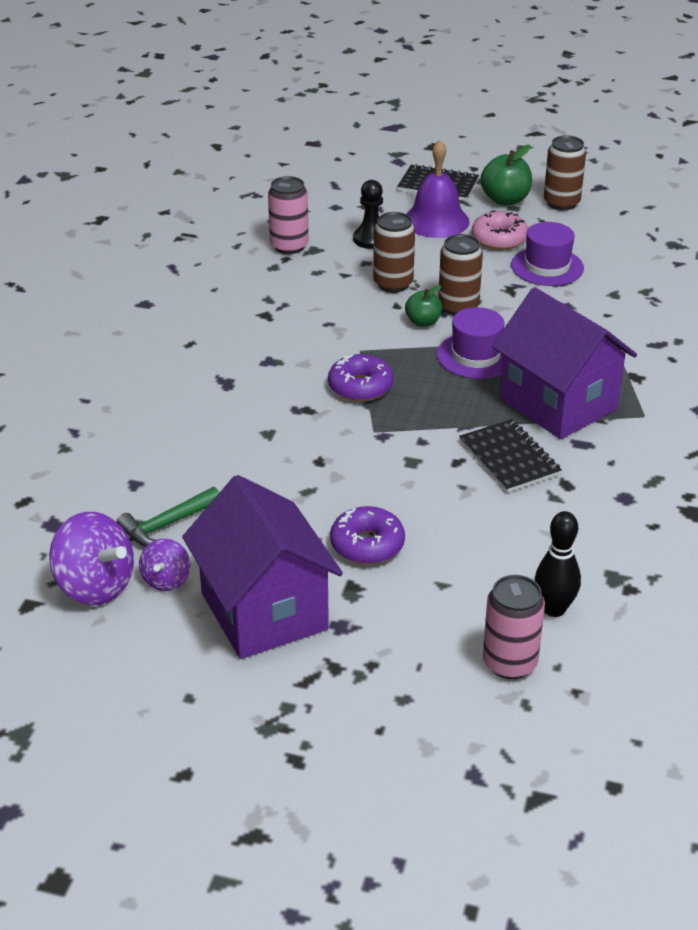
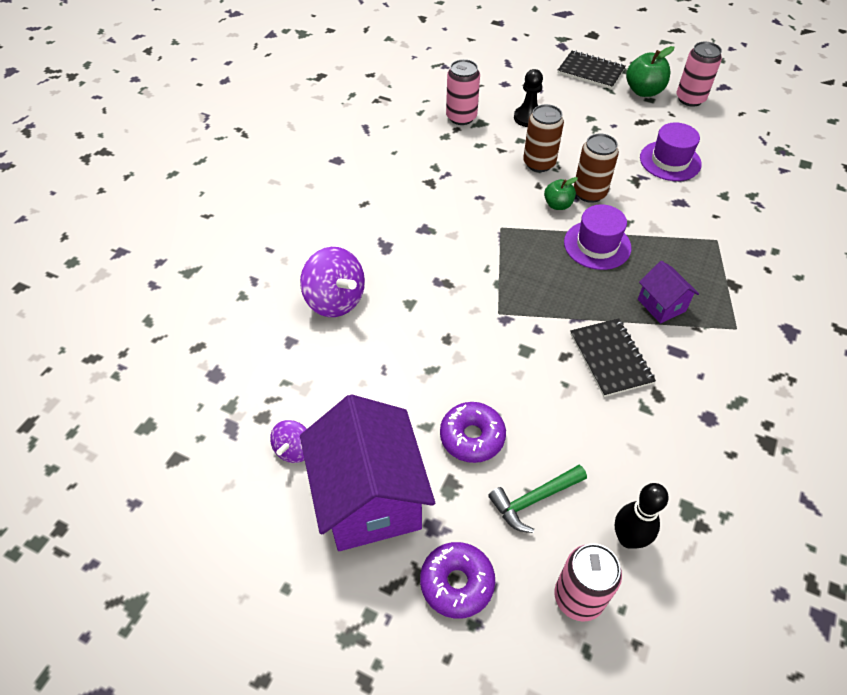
camera: 10 degrees right, 15 degrees up
purple spinning top [49,512,134,605] -> purple spinning top moved to [300,247,365,317]
green hammer [117,487,219,547] -> green hammer moved to [488,465,587,533]
purple donut [328,354,394,402] -> purple donut moved to [420,542,495,619]
purple bell [407,140,469,238] -> none
pink donut [472,211,529,250] -> none
purple house [492,287,637,439] -> purple house [638,261,699,324], size x0.48
brown can [544,135,586,210] -> pink can [677,42,722,107]

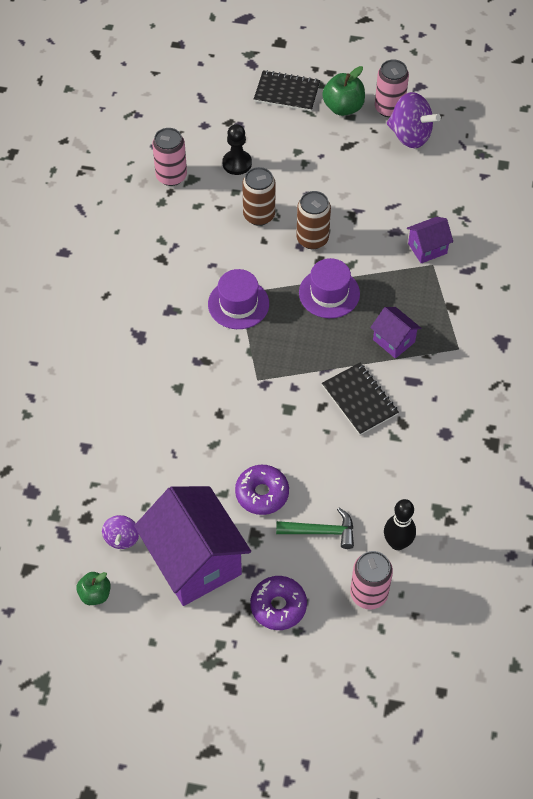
camera: 15 degrees left, 5 degrees up
purple spinning top [300,247,365,317] -> purple spinning top moved to [387,92,441,148]
green hammer [488,465,587,533] -> green hammer turned 135 degrees counterclockwise [276,508,354,549]
green apple [544,177,578,210] -> green apple moved to [76,572,111,605]
purple hat [640,123,702,181] -> purple hat moved to [208,269,269,329]
none -> purple house [407,217,453,263]

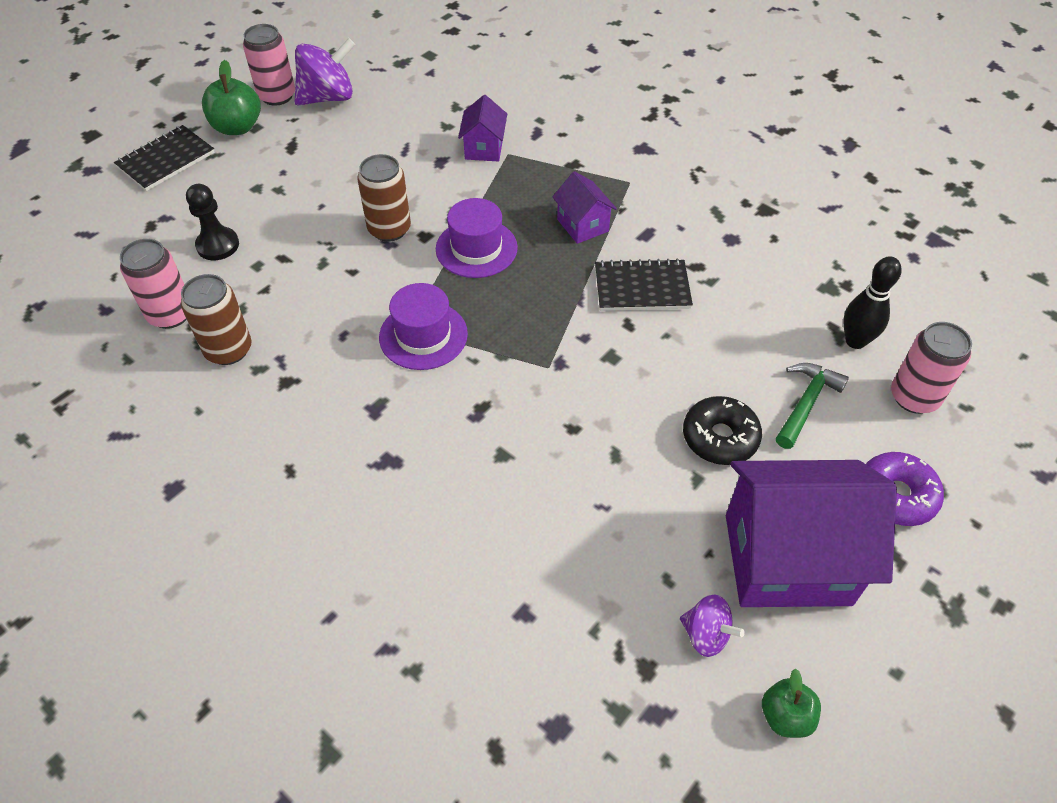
camera: 60 degrees left, 5 degrees down
purple donut [235,465,289,515] -> black donut [683,396,762,465]
brown can [242,167,276,226] -> brown can moved to [181,274,252,365]
purple house [370,307,422,359] -> purple house turned 75 degrees clockwise [552,171,617,244]

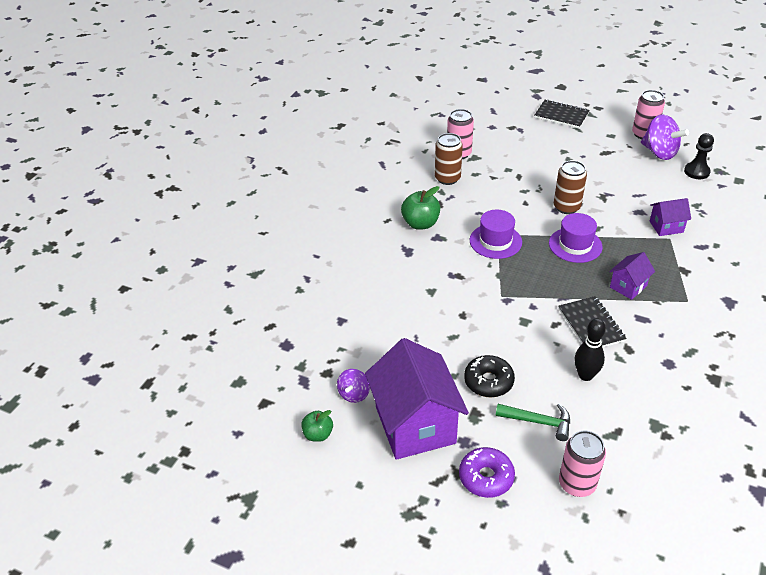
camera: 75 degrees right, 10 degrees down
black pawn [186,184,239,260] -> black pawn moved to [684,133,714,179]
green apple [202,60,261,135] -> green apple moved to [401,186,440,230]
black bowling pin [843,256,902,349] -> black bowling pin moved to [574,318,606,381]

